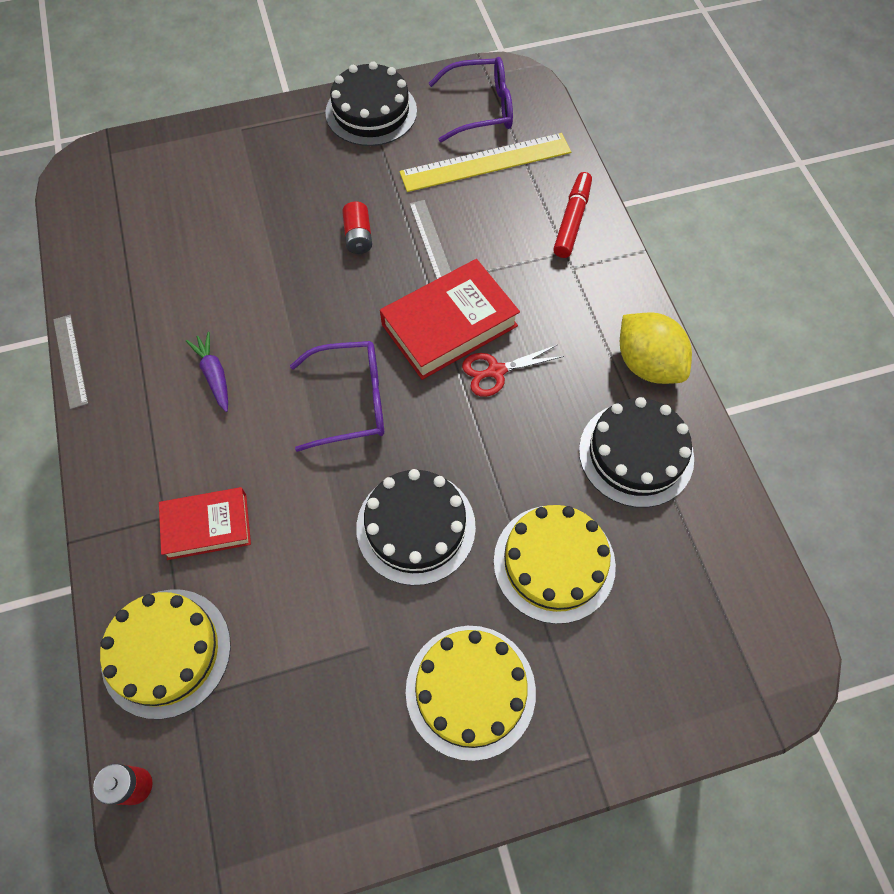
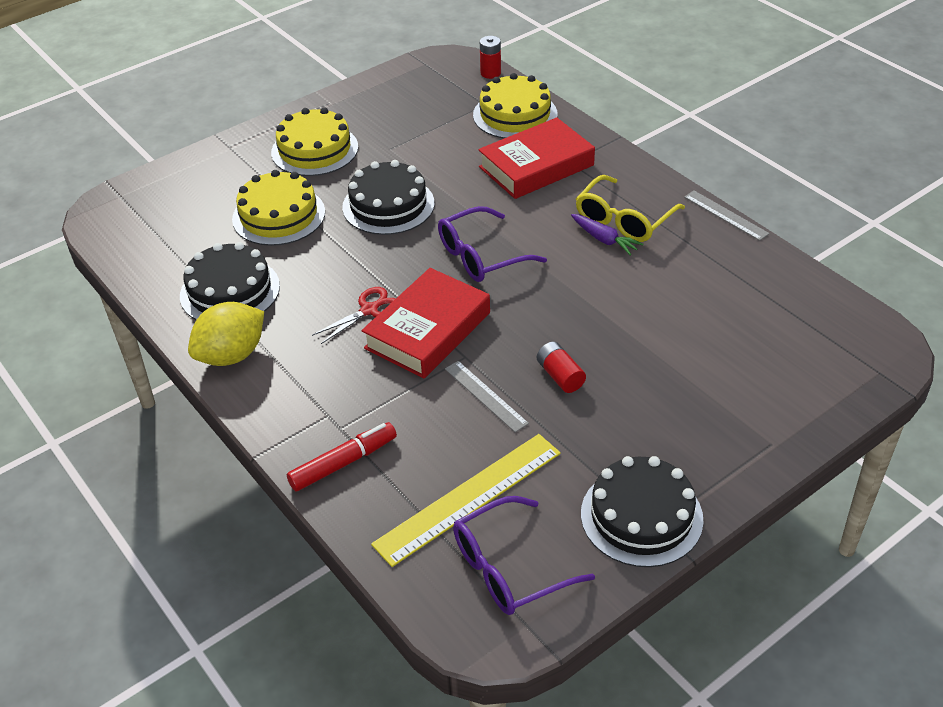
camera: 160 degrees right, 20 degrees down
red book [159,487,251,560] -> red book [478,117,595,199], size x1.56
red marker [553,172,592,258] -> red marker turned 120 degrees counterclockwise [287,422,397,492]
yellow lemon [620,313,692,384] -> yellow lemon turned 75 degrees counterclockwise [188,302,264,366]
none -> yellow glasses [576,175,685,242]

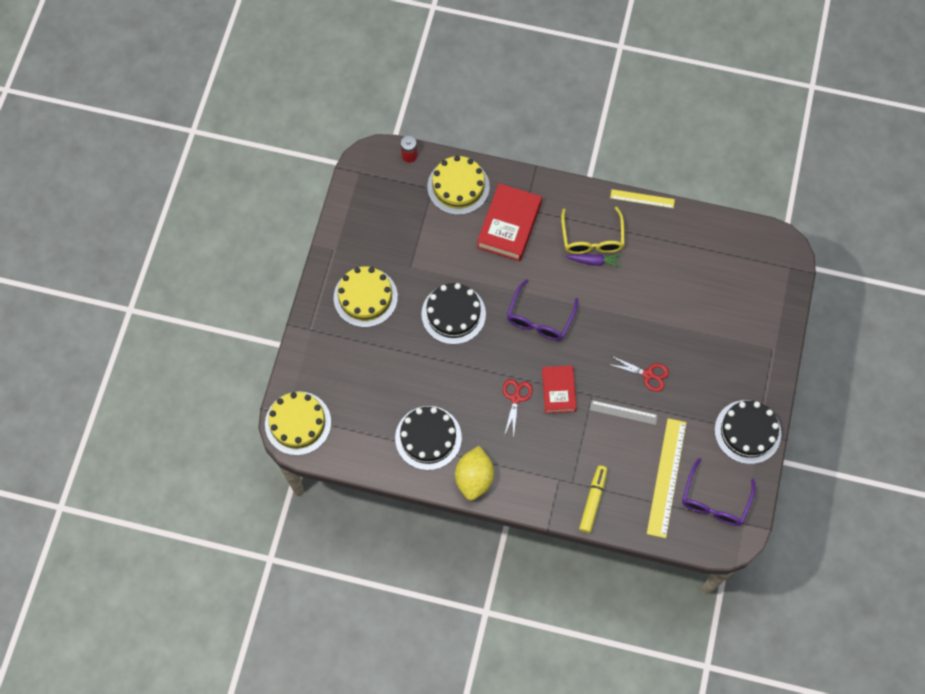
camera: 40 degrees left, 25 degrees up
yellow cake [232,170,325,246] -> yellow cake moved to [265,392,331,455]
red marker [287,422,397,492] -> yellow marker [579,466,608,533]
red book [362,268,490,379] -> red book [542,366,577,413], size x0.64
red battery [537,342,586,393] -> red scissors [608,356,669,392]
grey ruler [684,191,770,241] -> yellow ruler [610,189,675,208]

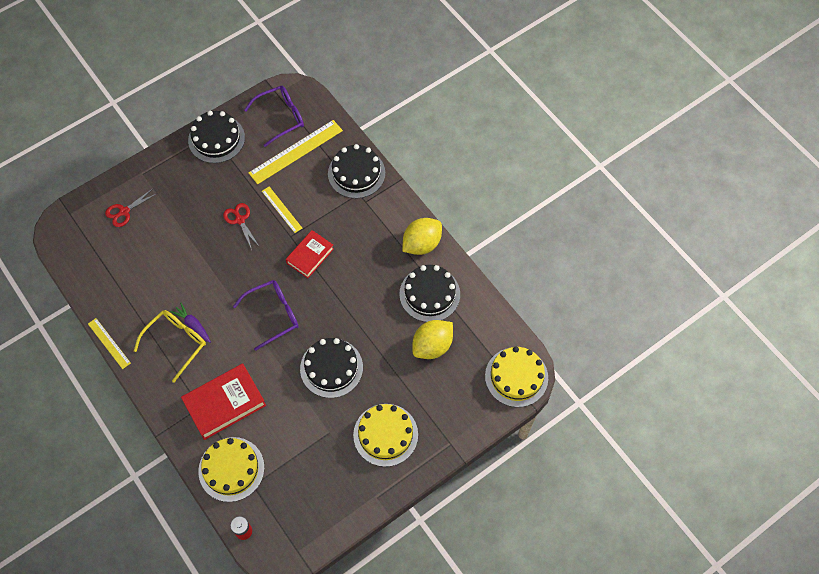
camera: 140 degrees left, 5 degrees down
red scissors [503,379,533,439] -> red scissors moved to [105,189,158,227]
yellow marker [579,466,608,533] -> black cake [328,144,385,198]
grey ruler [590,400,658,425] -> yellow ruler [262,186,302,233]
none -> yellow lemon [412,320,453,359]

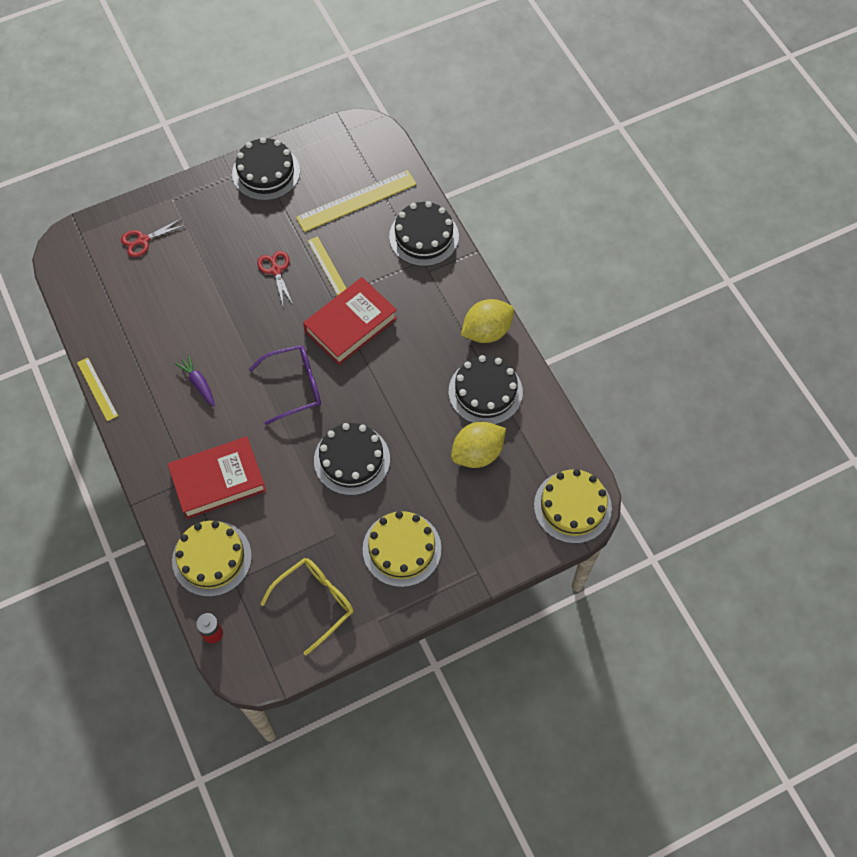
camera: 10 degrees right, 0 degrees up
yellow glasses [134,310,206,383] -> yellow glasses moved to [260,558,354,656]
purple glasses [244,86,304,147] -> none
red book [286,230,334,278] -> red book [303,277,397,365], size x1.56

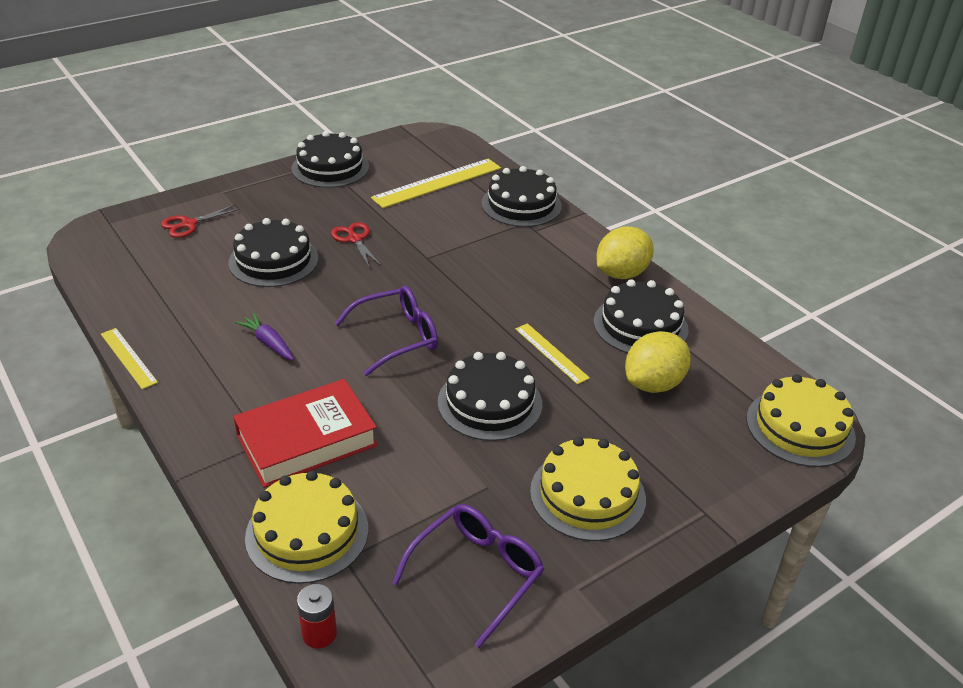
camera: 10 degrees left, 25 degrees down
yellow glasses [260,558,354,656] -> purple glasses [392,504,544,648]
red book [303,277,397,365] -> none
yellow ruler [308,236,347,295] -> yellow ruler moved to [515,323,590,384]
none -> black cake [228,218,318,287]

